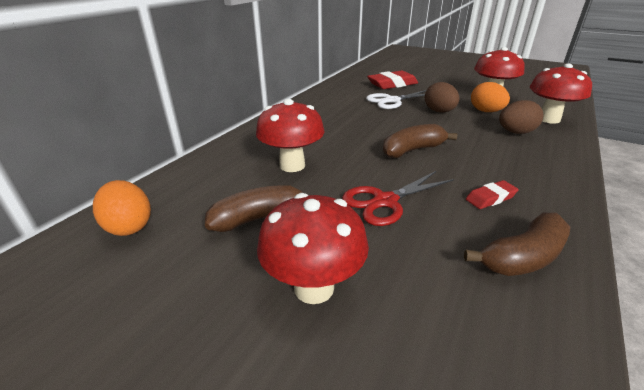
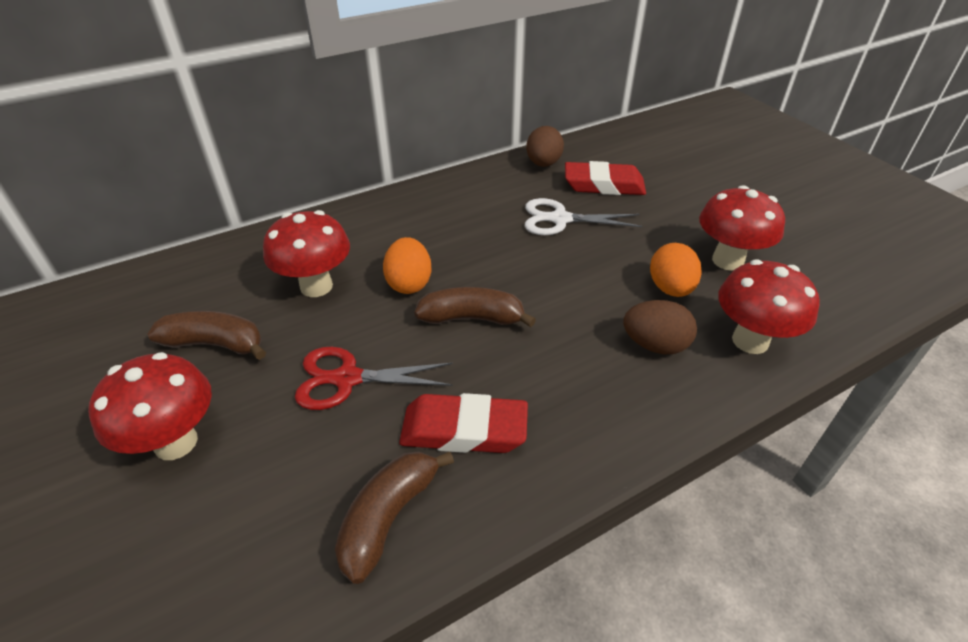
camera: 30 degrees right, 10 degrees up
orange egg [93,180,151,236] -> orange egg moved to [383,237,431,294]
brown egg [425,82,460,113] -> brown egg moved to [526,126,564,167]
brown banana [464,212,570,276] -> brown banana turned 120 degrees clockwise [335,451,454,584]
red eraser [466,180,518,209] -> red eraser [399,393,528,453], size x1.84

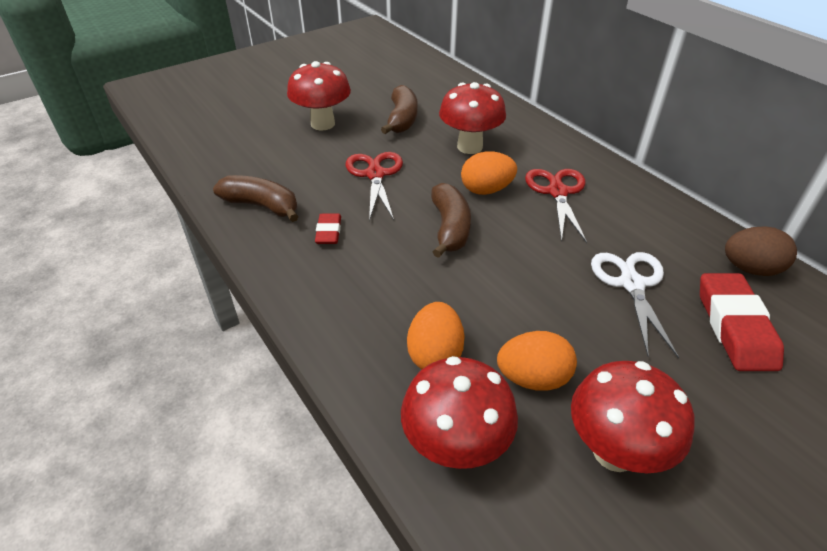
camera: 85 degrees right, 0 degrees up
red eraser [399,393,528,453] -> red eraser [315,213,341,244], size x0.54
brown egg [623,300,697,354] -> orange egg [407,302,465,369]
none -> red scissors [525,169,587,243]

